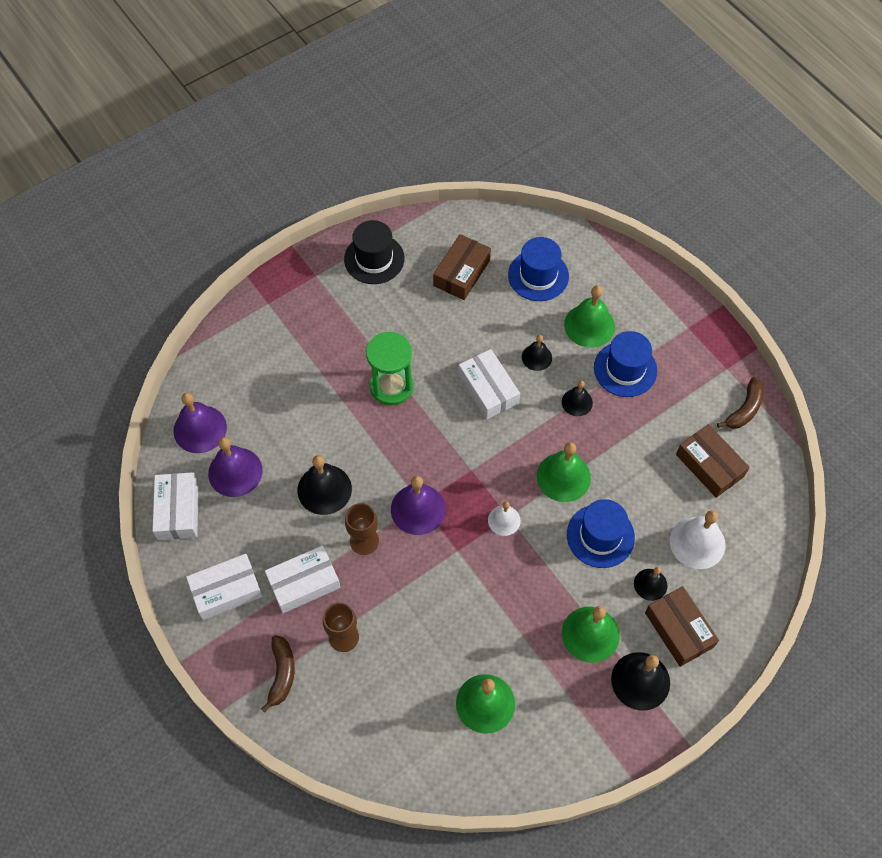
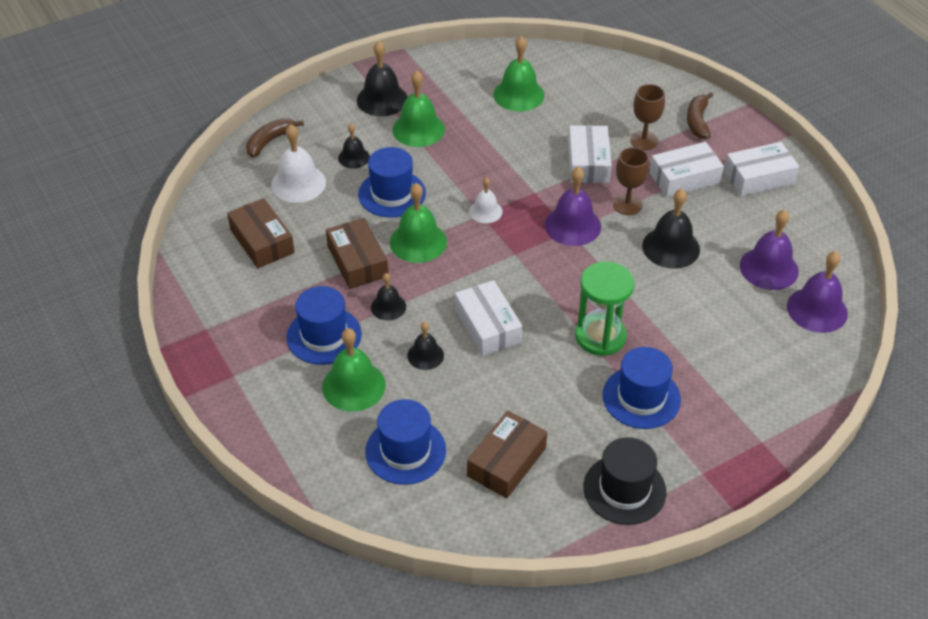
camera: 175 degrees left, 15 degrees down
white box [152,472,199,540] -> white box moved to [568,125,612,183]
brown box [645,586,719,667] -> brown box moved to [326,218,388,289]
brown banana [717,377,764,429] -> brown banana moved to [246,118,304,158]
none -> blue hat [603,347,681,429]

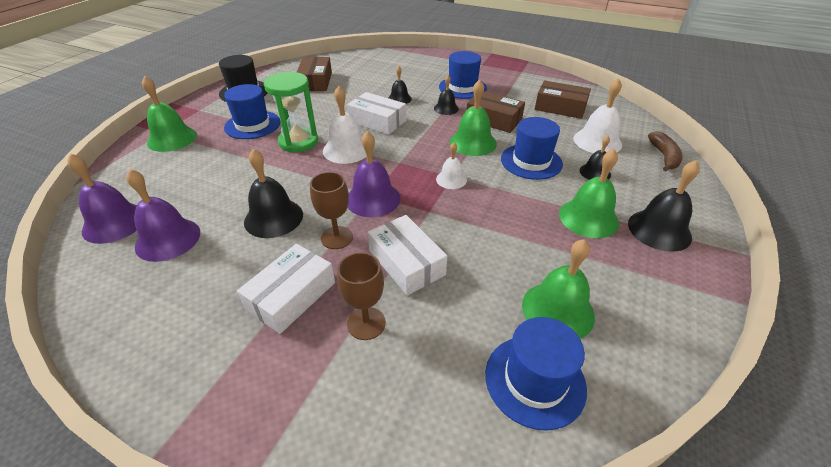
camera: 145 degrees right, 5 degrees down
green bell [322,328,386,411] -> green bell moved to [142,76,197,152]
blue hat [365,399,446,485] -> blue hat moved to [485,317,587,431]
brown banana [687,92,713,139] -> none
white box [724,142,799,196] -> none
none -> white bell [323,86,367,164]

